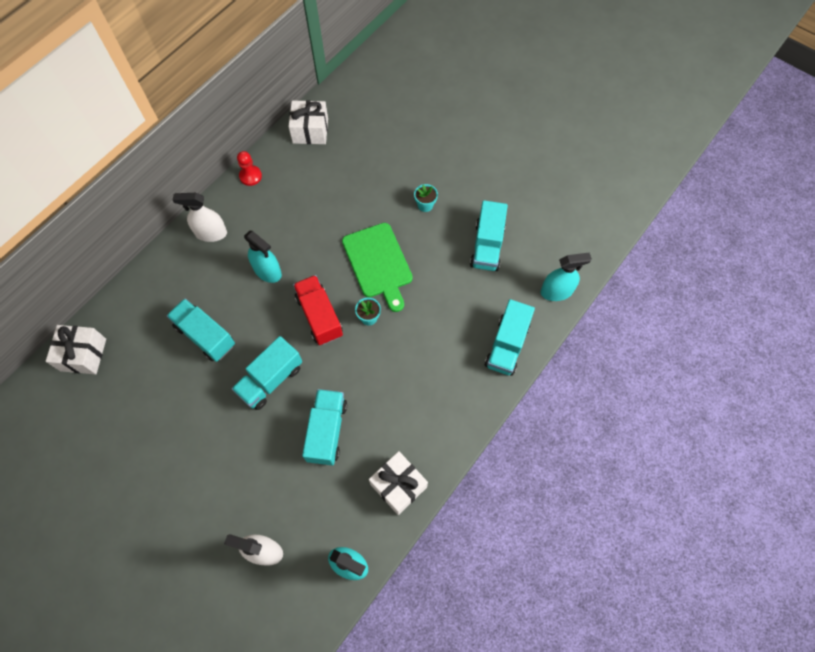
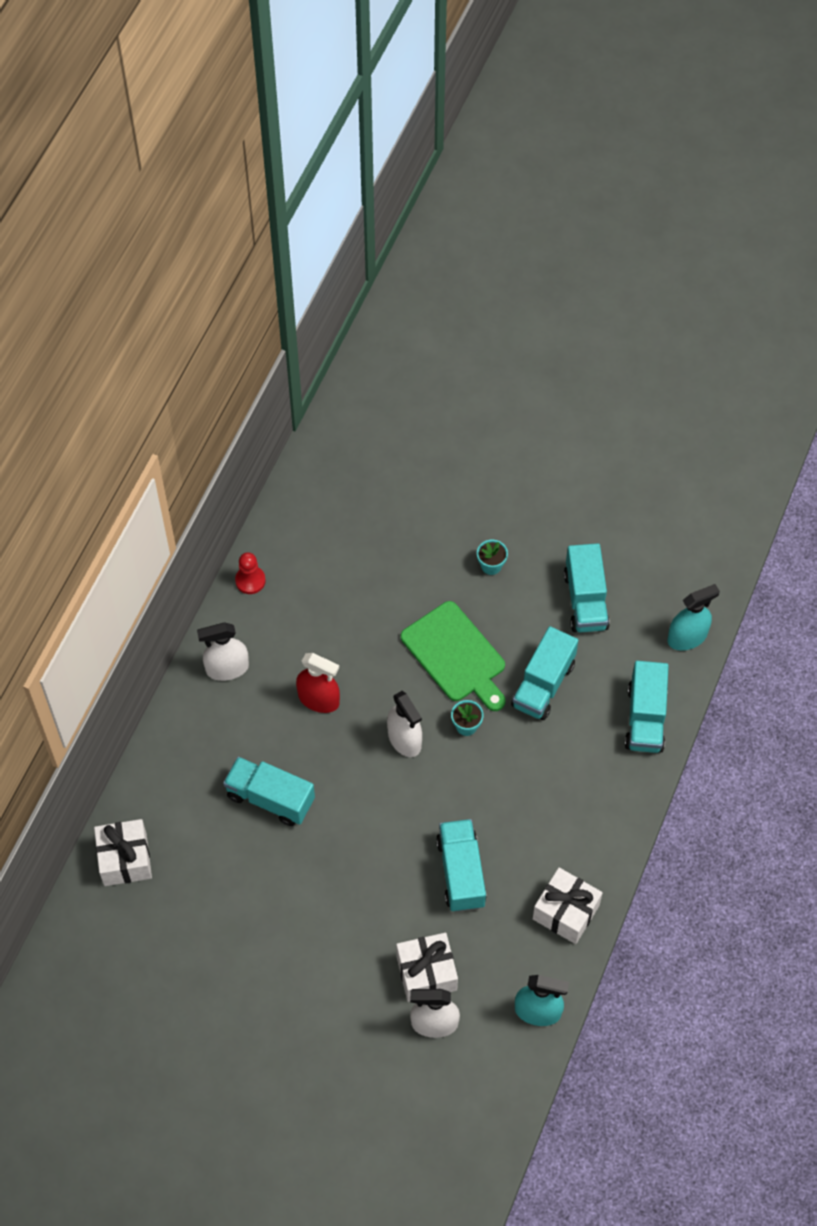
camera: 15 degrees left, 5 degrees down
turquoise truck [232,336,302,410] -> turquoise truck moved to [511,626,578,720]
turquoise spray bottle [244,231,282,283] -> red spray bottle [296,653,340,713]
white gift [288,100,328,144] -> white gift moved to [396,933,458,1002]
red truck [293,275,343,345] -> white spray bottle [387,691,422,757]

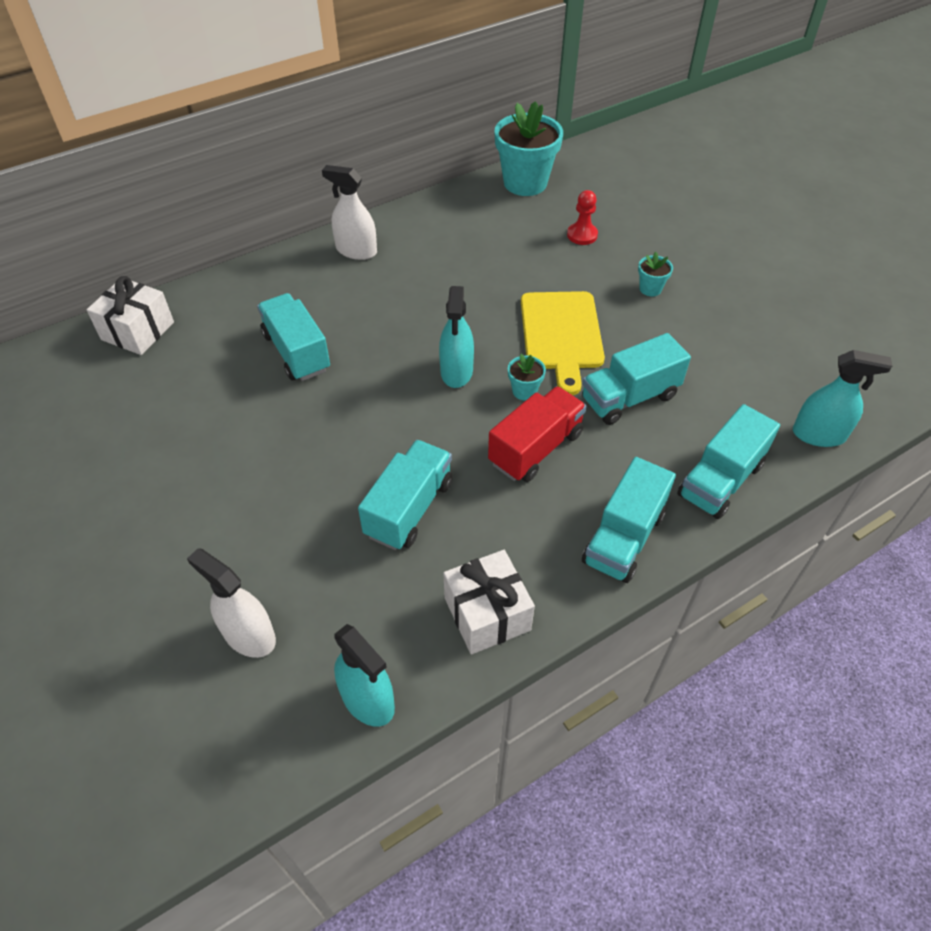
camera: 35 degrees right, 10 degrees down
red pawn [235,552,266,594] -> red pawn moved to [567,190,598,245]
red spray bottle [296,653,340,713] -> none
white spray bottle [387,691,422,757] -> turquoise spray bottle [439,286,474,388]
white gift [396,933,458,1002] -> none
green cutting board [401,601,506,711] -> yellow cutting board [521,291,605,395]
turquoise truck [564,543,610,632] -> turquoise truck moved to [582,457,676,583]
none -> red truck [488,386,587,482]
none -> turquoise flower pot [494,101,563,196]

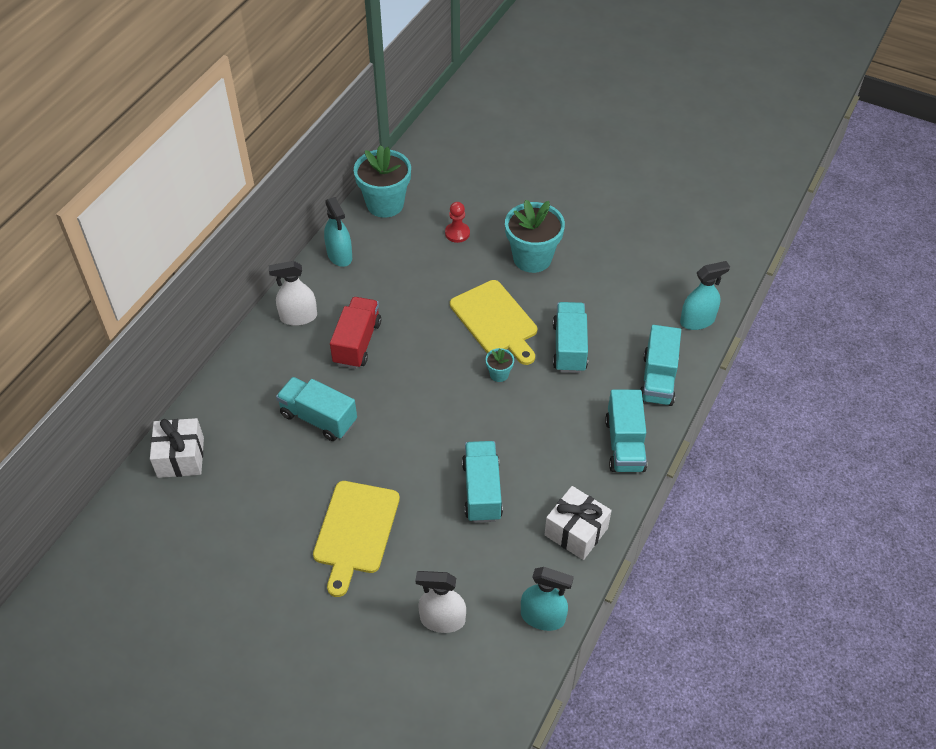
camera: 30 degrees left, 0 degrees up
turquoise spray bottle [439,286,474,388] -> turquoise spray bottle moved to [324,197,352,267]
red truck [488,386,587,482] -> red truck moved to [330,297,381,369]
turquoise truck [582,333,691,425] -> turquoise truck turned 150 degrees clockwise [553,302,588,373]
turquoise flower pot [638,252,673,297] -> turquoise flower pot [505,200,565,273], size x2.22
none -> yellow cutting board [313,481,400,597]

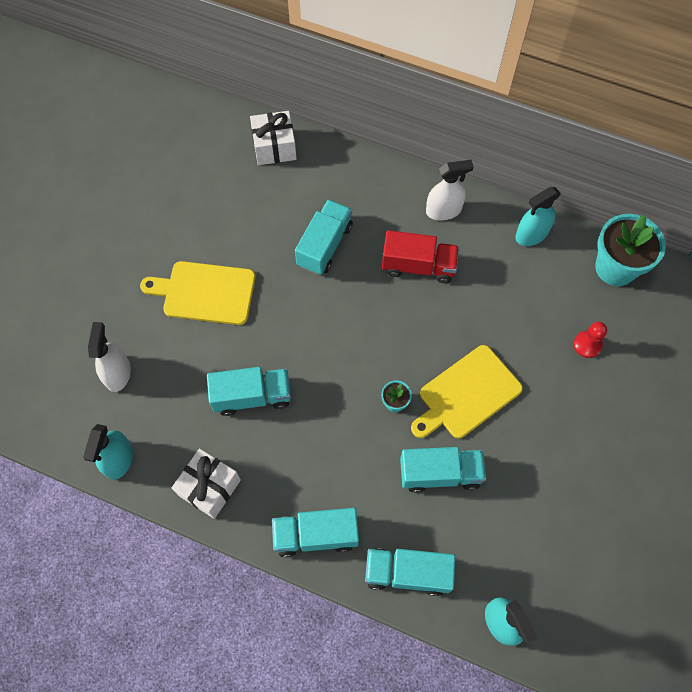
camera: 85 degrees right, 15 degrees up
white spray bottle [269,261,317,326] -> white spray bottle turned 90 degrees clockwise [426,160,474,220]
turquoise flower pot [505,200,565,273] -> none

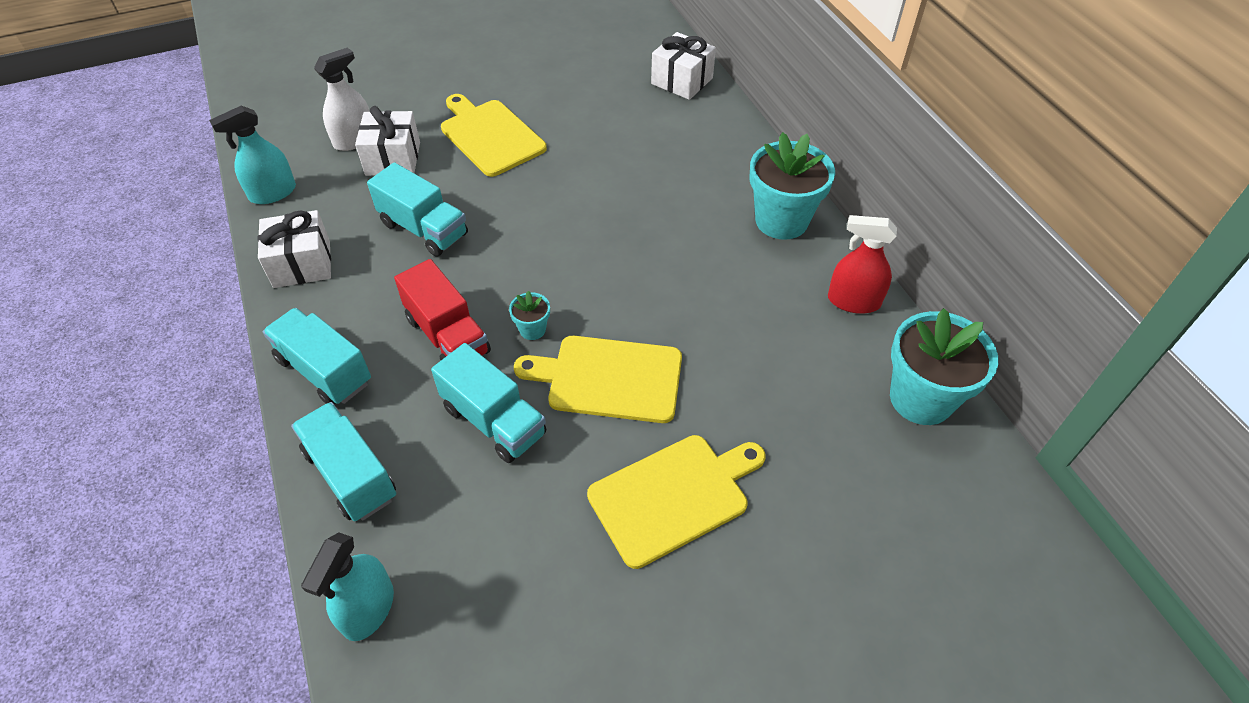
camera: 45 degrees right, 15 degrees down
turquoise truck [295,199,353,275] -> none
red truck [382,230,459,283] -> red truck moved to [394,259,491,361]
white spray bottle [426,160,474,220] -> turquoise flower pot [750,132,835,240]
turquoise spray bottle [515,187,561,246] -> red spray bottle [828,215,897,314]
red pawn [574,322,607,358] -> none
none -> white gift [355,106,420,176]
none -> yellow cutting board [587,435,766,569]

